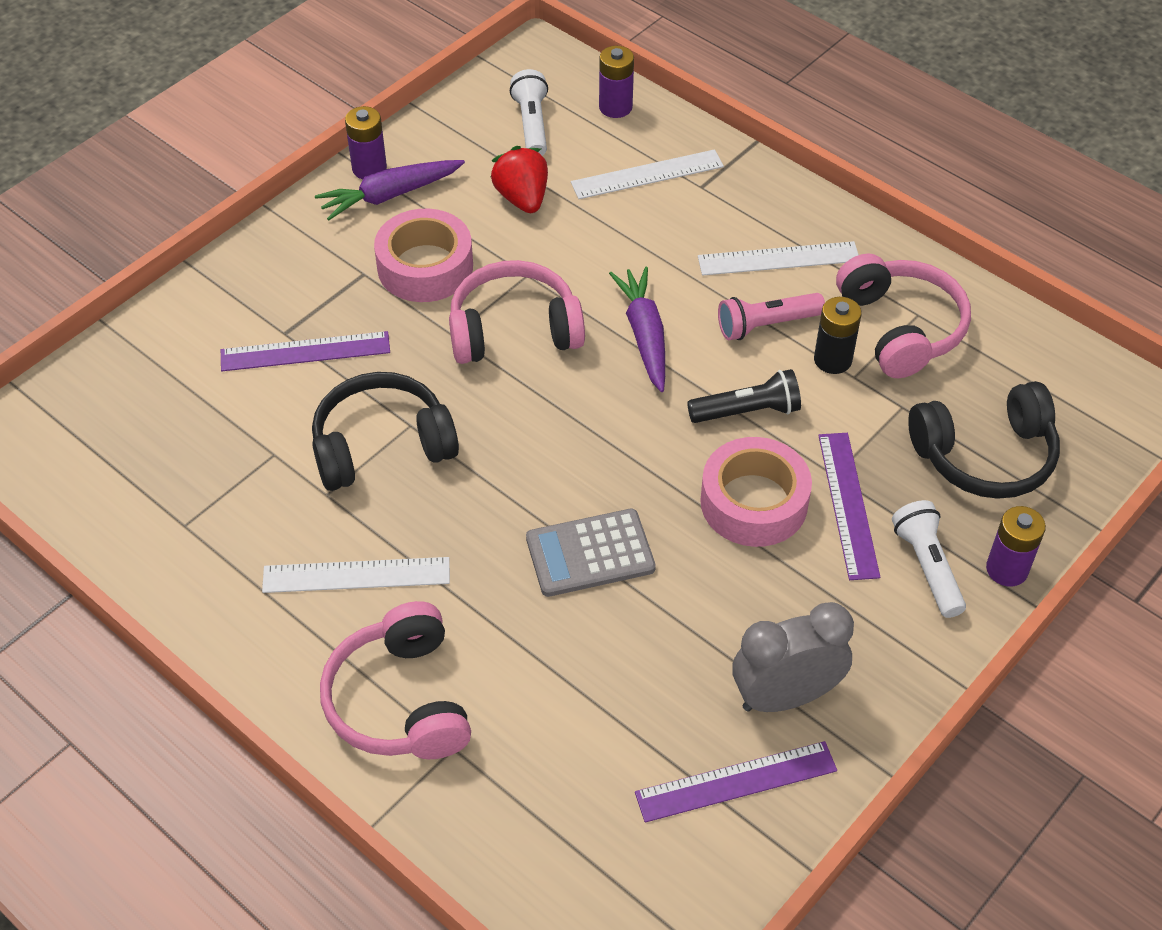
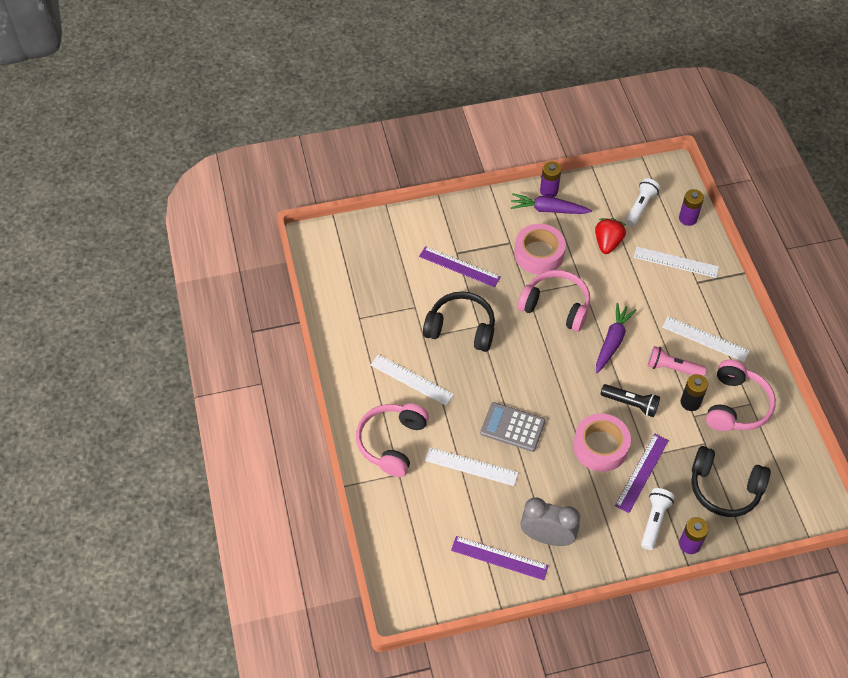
camera: 35 degrees right, 5 degrees up
none -> white ruler [425,447,518,486]

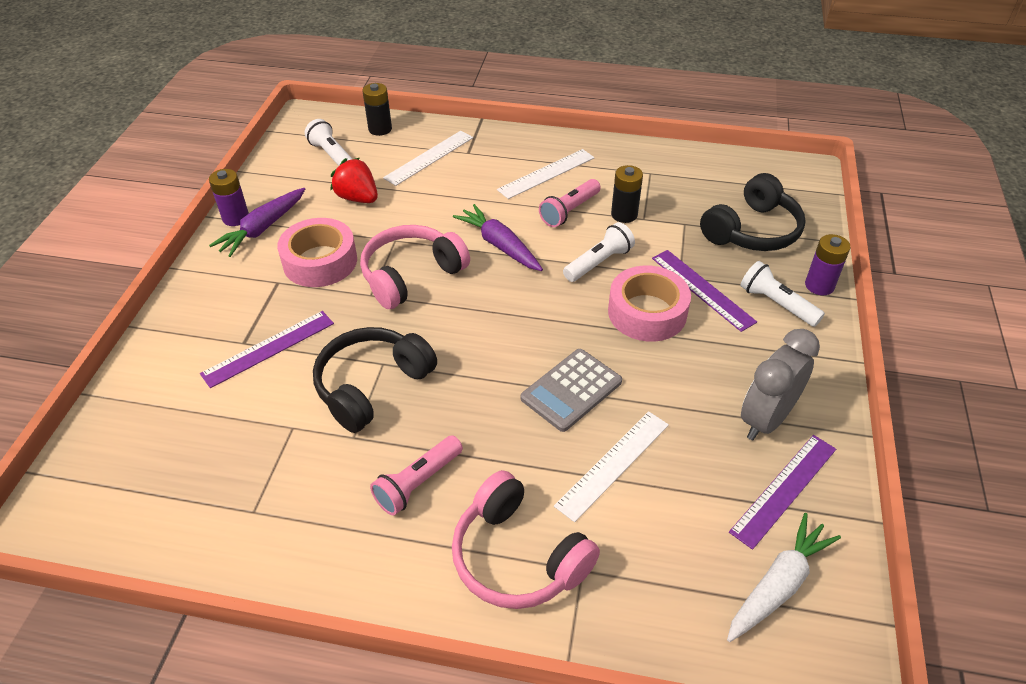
camera: 65 degrees left, 10 degrees down
white ruler [371,354,454,406] -> pink flashlight [370,435,463,515]
black flashlight [601,384,660,417] -> white flashlight [563,222,635,282]
purple battery [679,189,704,226] -> black battery [362,83,392,136]
pink headphones [706,360,776,431] -> none
none -> white carrot [727,513,841,642]

